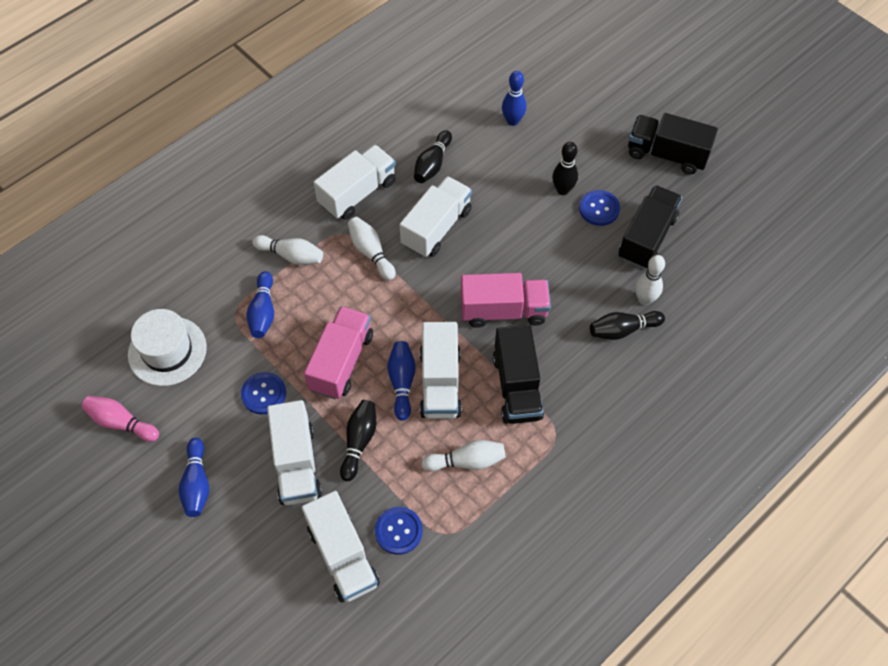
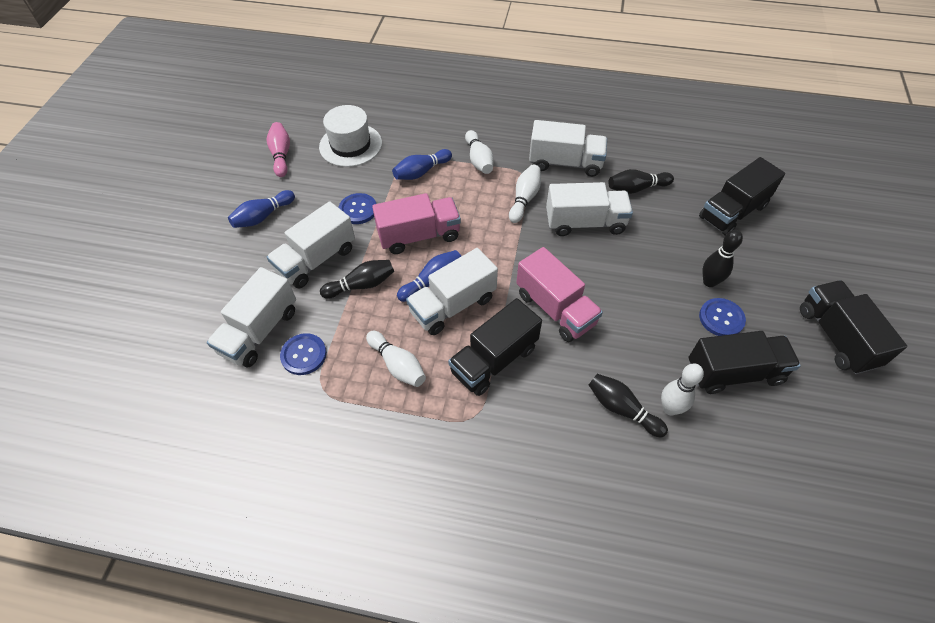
camera: 55 degrees right, 5 degrees down
blue bowling pin [502,71,526,126] -> black truck [699,157,785,235]

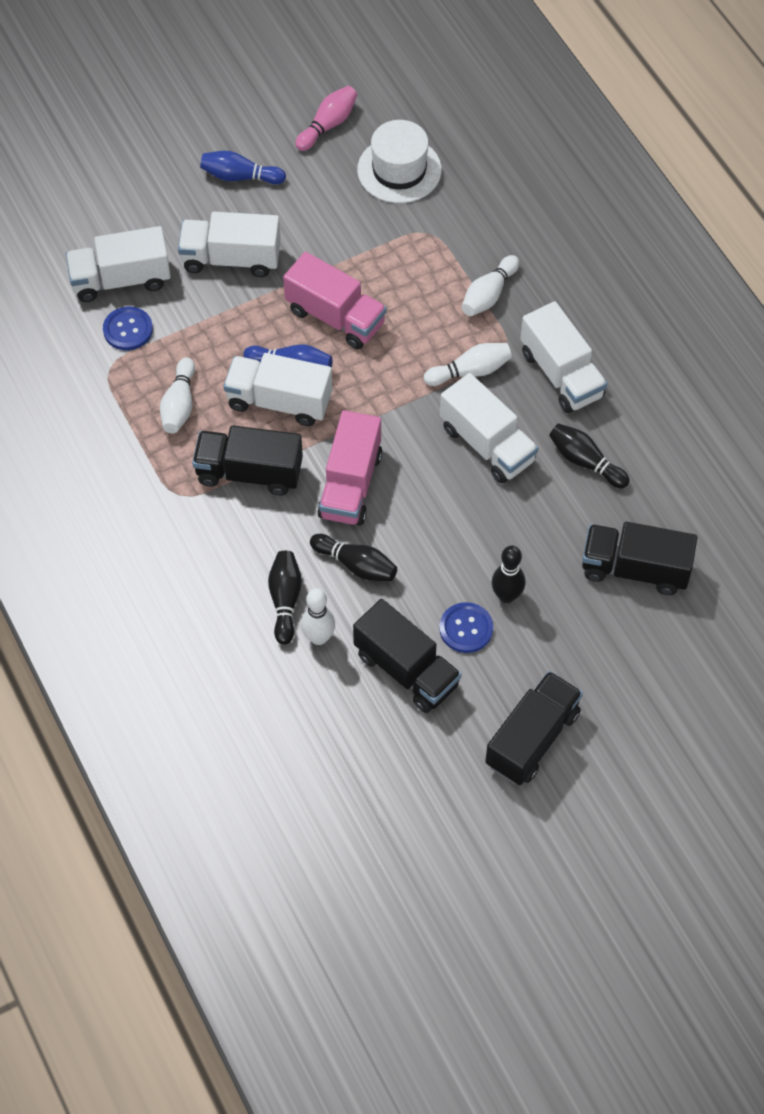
camera: 50 degrees right, 5 degrees up
black bowling pin [320,260,394,299] -> black bowling pin moved to [310,534,397,581]
blue button [339,193,376,224] -> none
blue bowling pin [392,149,452,180] -> none

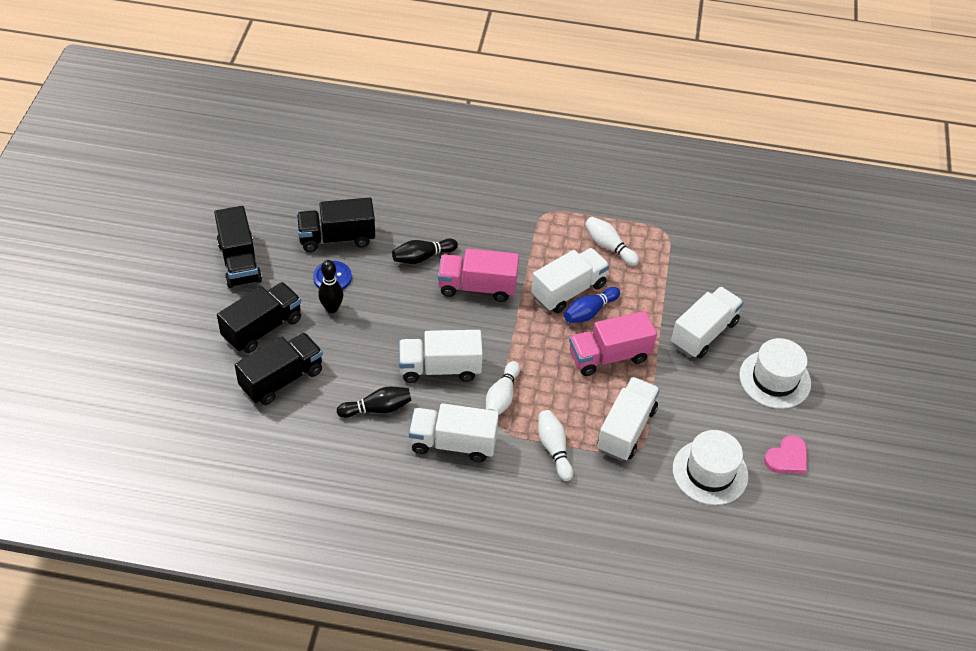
camera: 125 degrees right, 10 degrees down
white truck [66,226,171,302] -> white truck moved to [597,377,660,461]
blue button [103,307,153,350] -> none
black truck [192,425,303,496] -> black truck moved to [217,282,301,353]
blue bowling pin [200,151,286,184] -> white hat [739,338,811,409]
black bowling pin [268,551,302,645] -> none
pink bowling pin [295,86,357,151] -> pink heart [764,435,807,474]
white bowling pin [301,588,335,645] -> none
pink truck [317,410,382,526] -> pink truck turned 45 degrees counterclockwise [438,248,519,302]

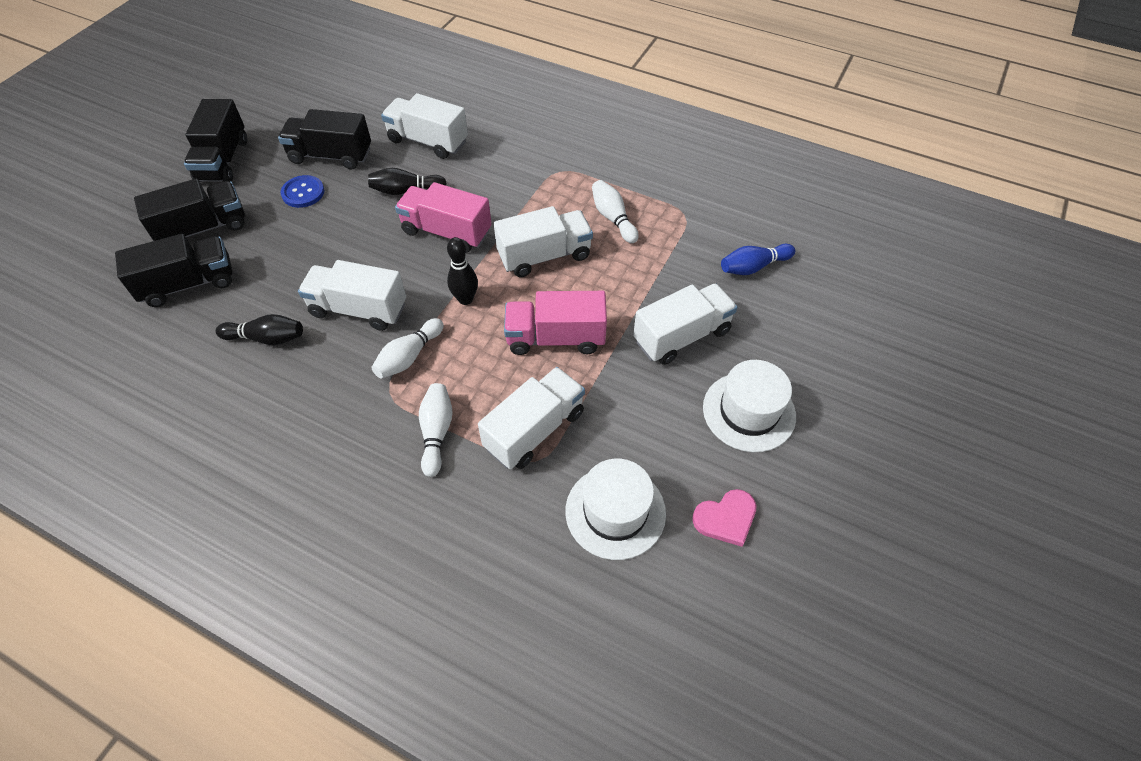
camera: 20 degrees right, 5 degrees up
black bowling pin [318,260,343,313] -> black bowling pin moved to [447,237,478,305]
white truck [409,403,499,462] -> white truck moved to [381,93,468,159]
blue bowling pin [564,287,620,323] -> blue bowling pin moved to [721,244,795,275]

